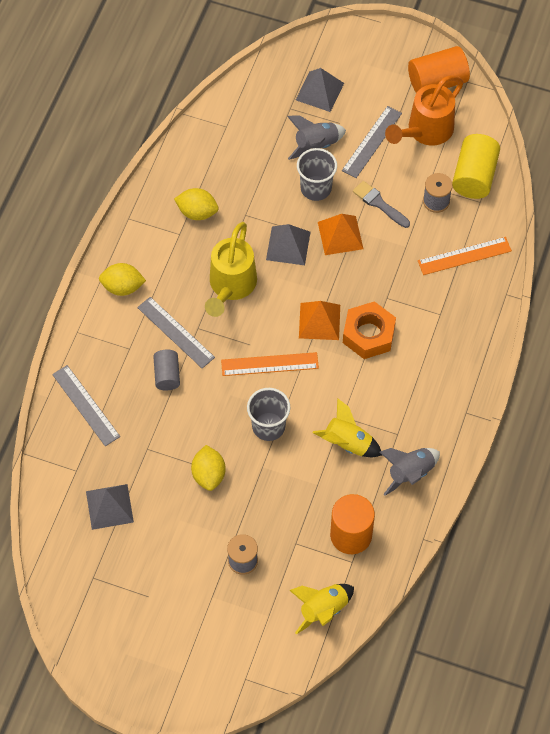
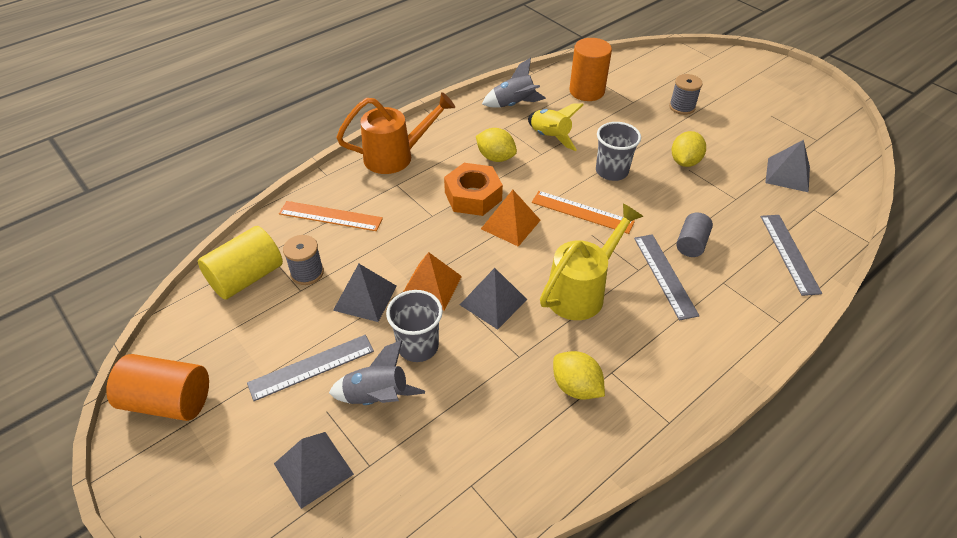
camera: 150 degrees left, 15 degrees down
yellow lemon [99,263,146,296] -> yellow lemon moved to [476,128,517,162]
yellow rocket [289,584,354,635] -> none
grey brush [353,181,410,228] -> grey pyramid [333,264,396,322]
orange watering can [385,76,464,146] -> orange watering can moved to [336,92,455,174]

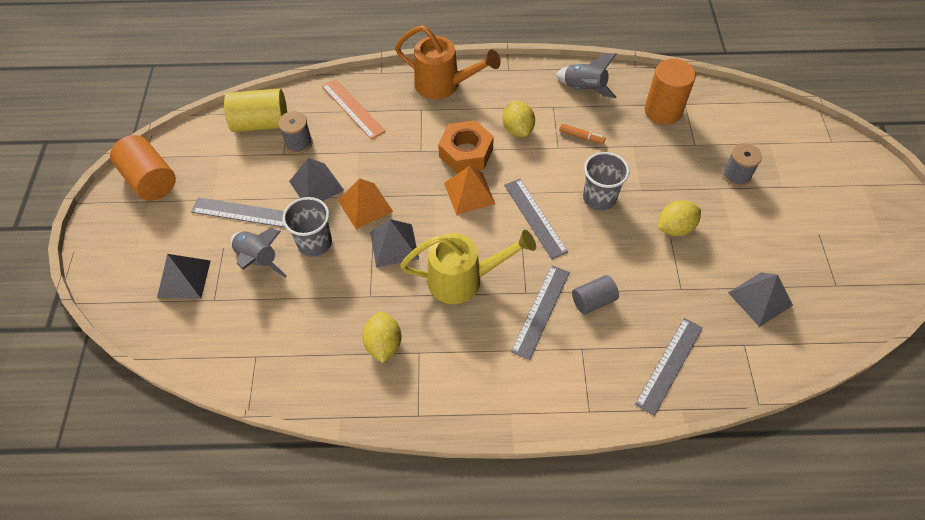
camera: 40 degrees right, 10 degrees up
yellow rocket [528,103,584,151] -> orange marker [559,124,606,144]
orange ruler [532,191,635,234] -> grey ruler [504,179,568,259]

